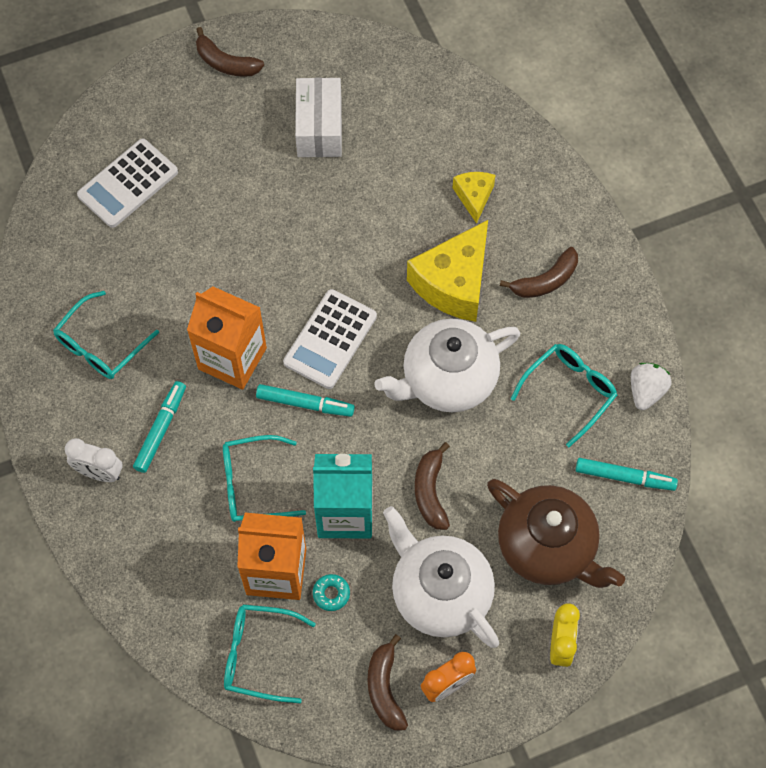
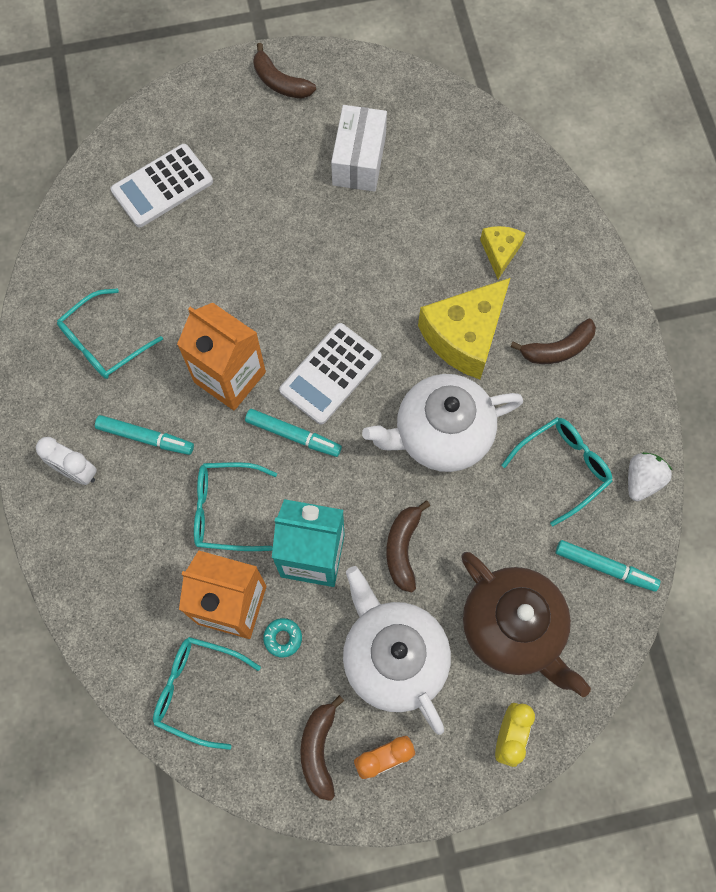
camera: 10 degrees right, 5 degrees up
turquoise marker [133,381,186,473] -> turquoise marker turned 75 degrees clockwise [95,415,194,455]

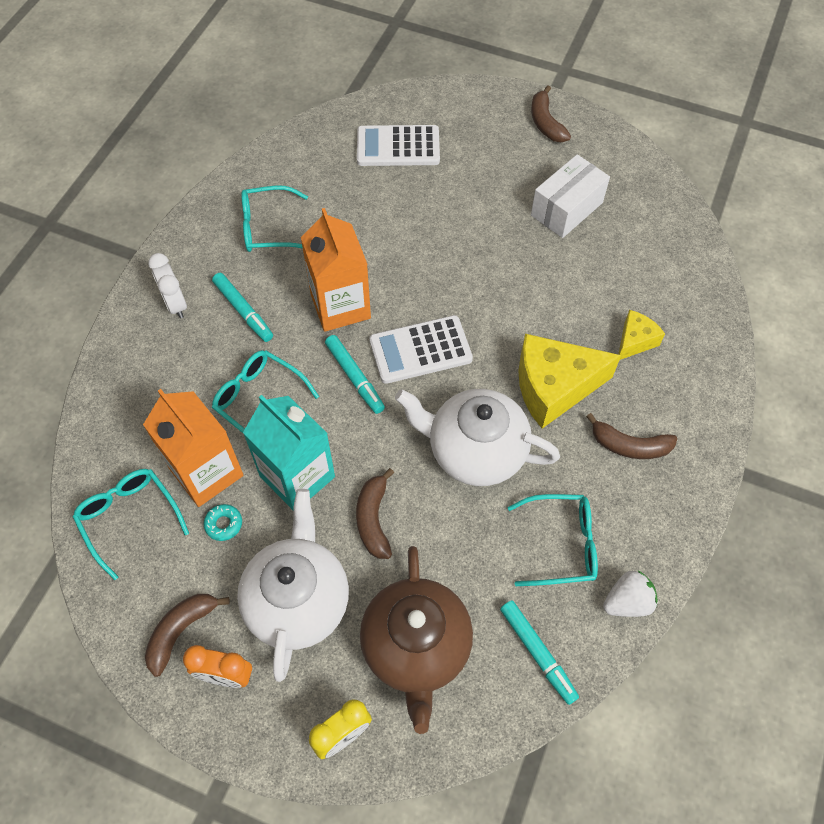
camera: 35 degrees right, 10 degrees down
brown banana [386,500,430,593] -> brown banana turned 45 degrees counterclockwise [356,468,394,559]

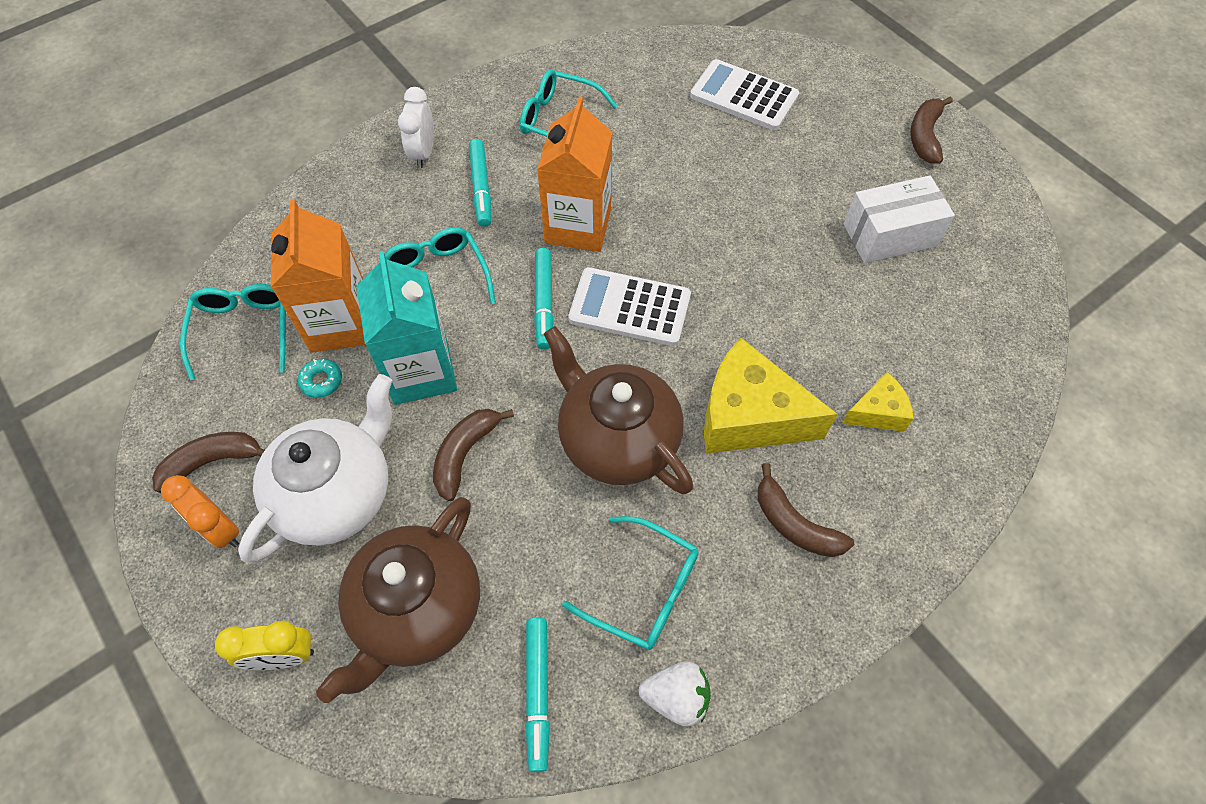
camera: 30 degrees right, 0 degrees up
white teapot [395,389,560,486] -> brown teapot [544,326,693,494]

